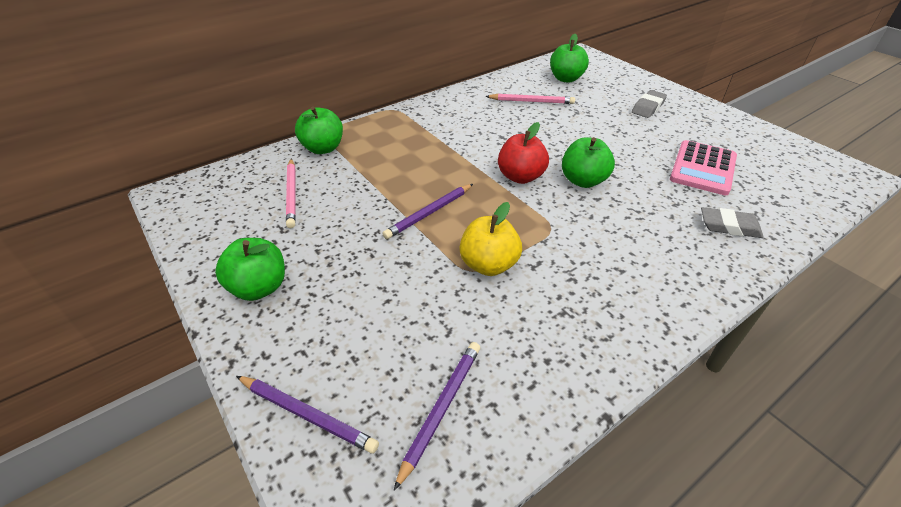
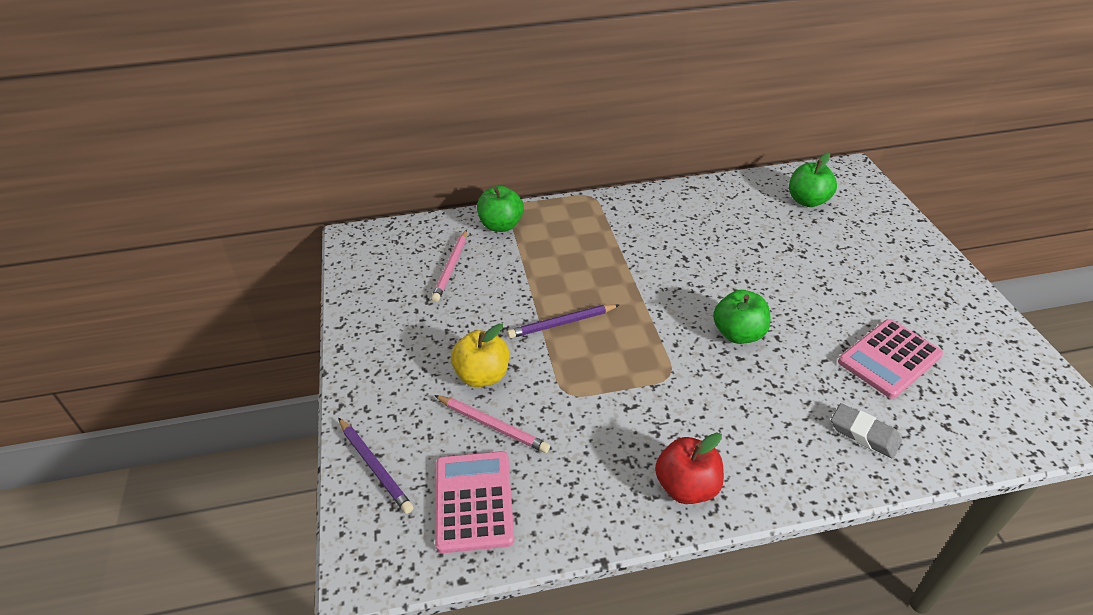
camera: 25 degrees right, 0 degrees up
green apple [215,238,285,301] -> none
purple pencil [394,342,480,491] -> pink calculator [435,451,514,553]
yellow apple [459,202,522,276] -> yellow apple moved to [451,324,509,387]
pink pencil [485,94,575,104] -> pink pencil moved to [434,395,550,453]
red apple [498,122,549,184] -> red apple moved to [655,432,724,504]
grey eraser [632,90,667,118] -> none

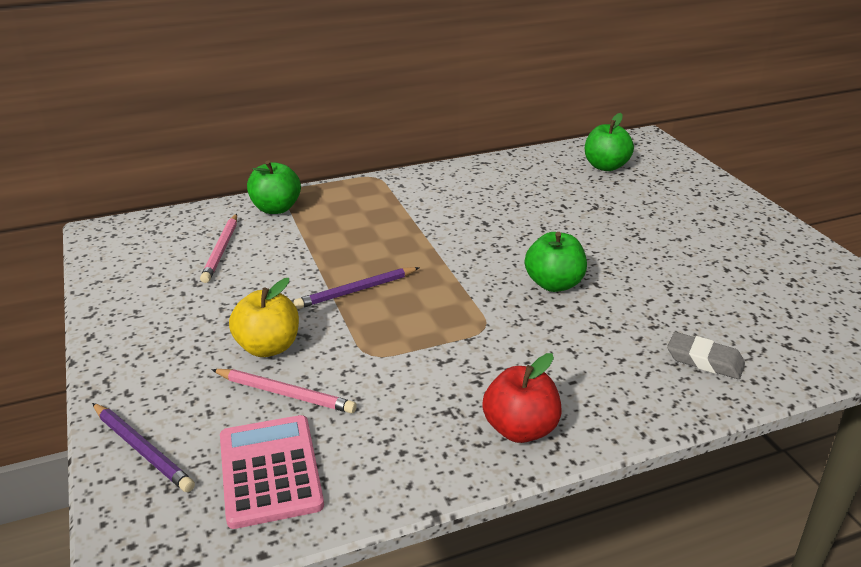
camera: 10 degrees left, 10 degrees down
pink calculator [838,319,943,399] -> none

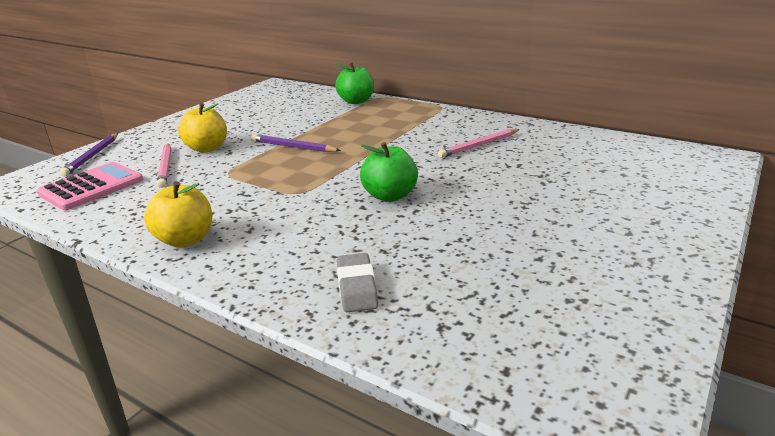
camera: 55 degrees right, 5 degrees down
pink pencil [200,214,237,283] -> pink pencil moved to [438,129,520,158]
red apple [482,353,562,443] -> yellow apple [144,181,212,248]
green apple [585,113,634,171] -> none

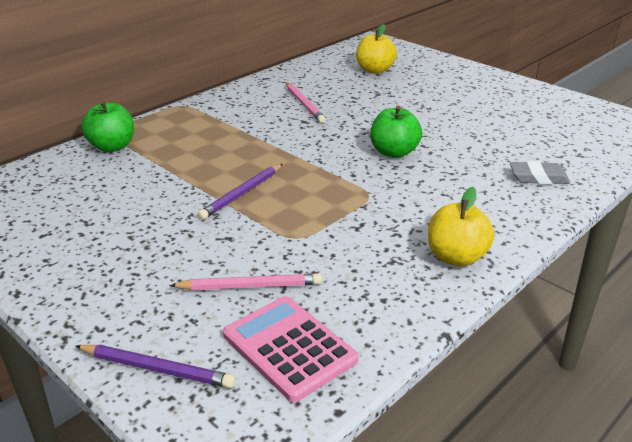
camera: 80 degrees left, 5 degrees up
yellow apple [178,103,227,153] -> yellow apple moved to [356,24,397,74]

